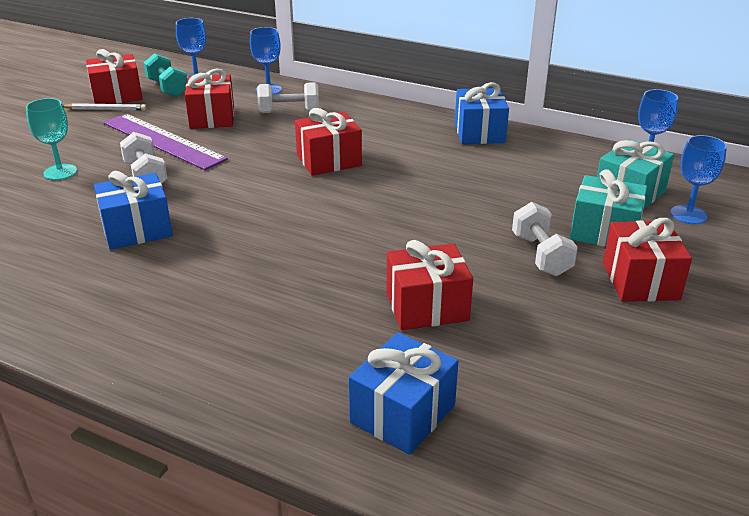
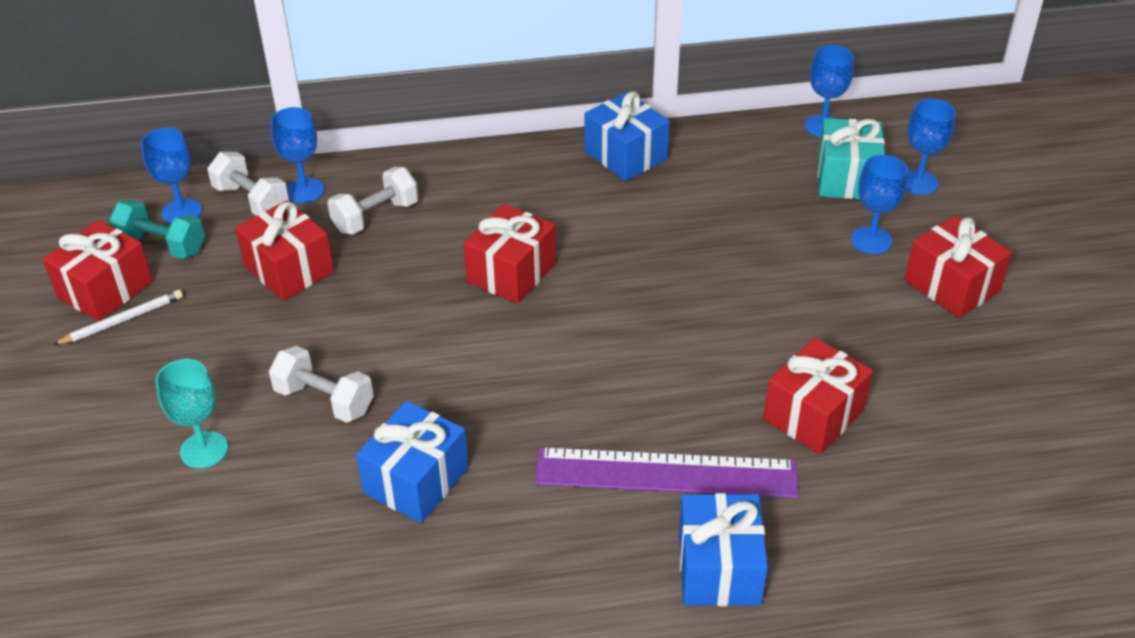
camera: 35 degrees left, 10 degrees up
purple ruler [104,114,228,170] -> purple ruler moved to [535,447,799,498]
blue gift [349,332,458,455] -> blue gift moved to [679,493,768,606]
white dumbbell [512,202,578,276] -> white dumbbell moved to [207,152,289,216]
turquoise gift [570,169,647,247] -> blue goblet [851,155,908,254]

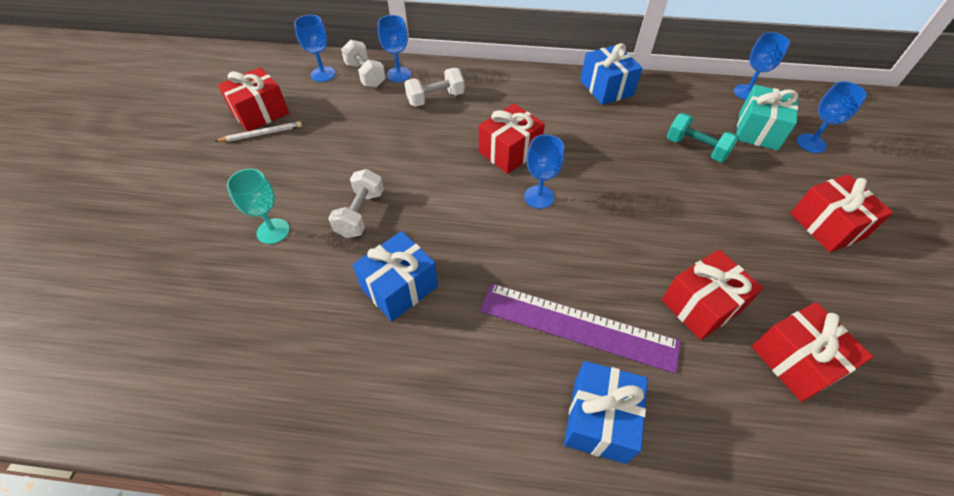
camera: 15 degrees right, 10 degrees up
turquoise dumbbell [108,200,205,259] -> turquoise dumbbell moved to [667,113,739,162]
red gift [235,200,334,301] -> red gift moved to [751,302,873,402]
white dumbbell [269,346,374,423] -> white dumbbell turned 60 degrees clockwise [328,169,384,238]
blue goblet [851,155,908,254] -> blue goblet moved to [524,134,564,209]

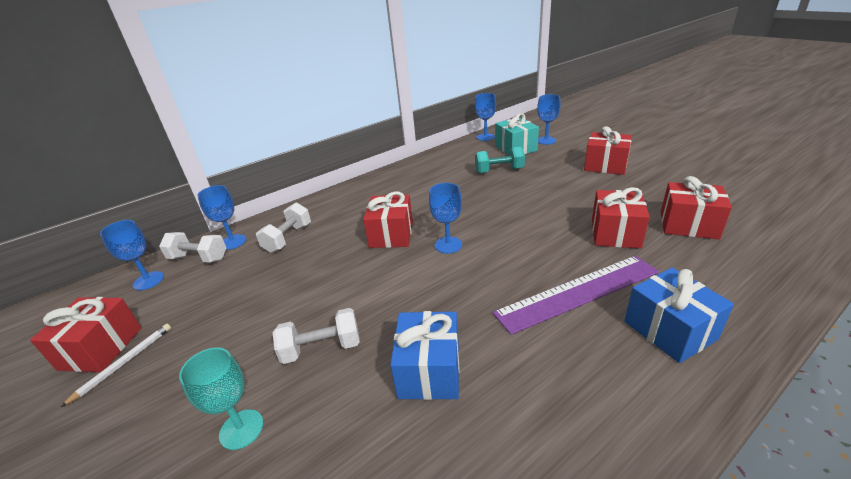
camera: 40 degrees left, 20 degrees down
white dumbbell [328,169,384,238] -> white dumbbell turned 75 degrees counterclockwise [273,308,360,364]
blue gift [580,43,642,105] -> none

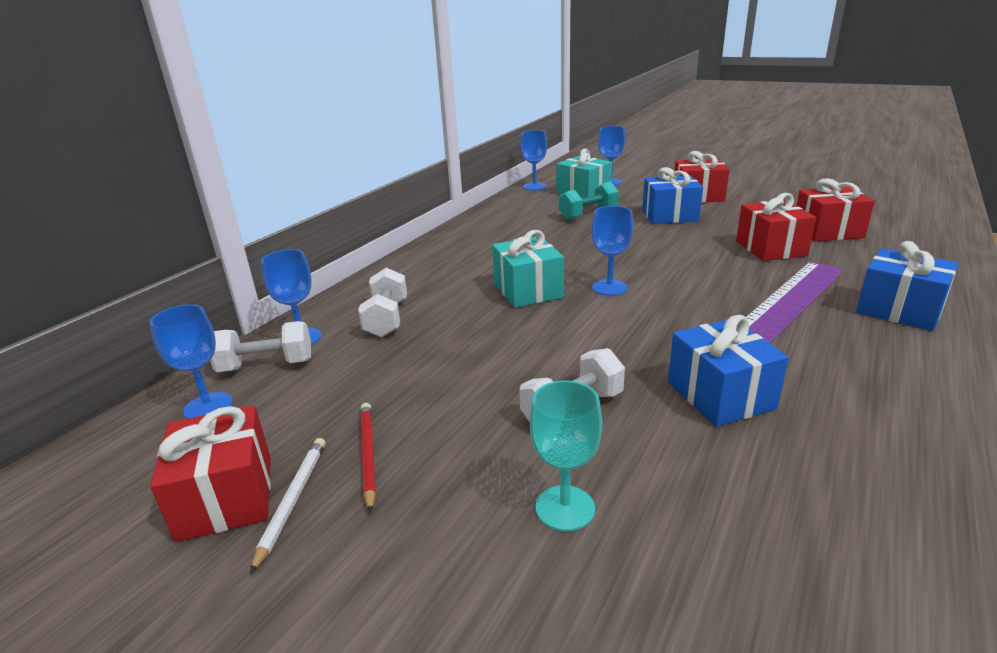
camera: 25 degrees left, 5 degrees down
red gift [363,192,413,248] -> turquoise gift [492,230,564,308]
none -> red pencil [360,403,376,513]
none -> blue gift [642,167,703,224]

